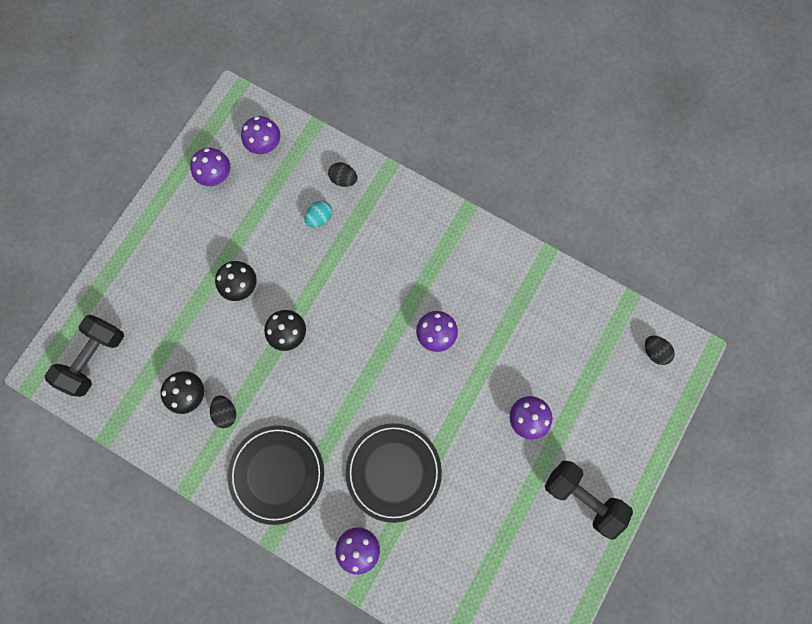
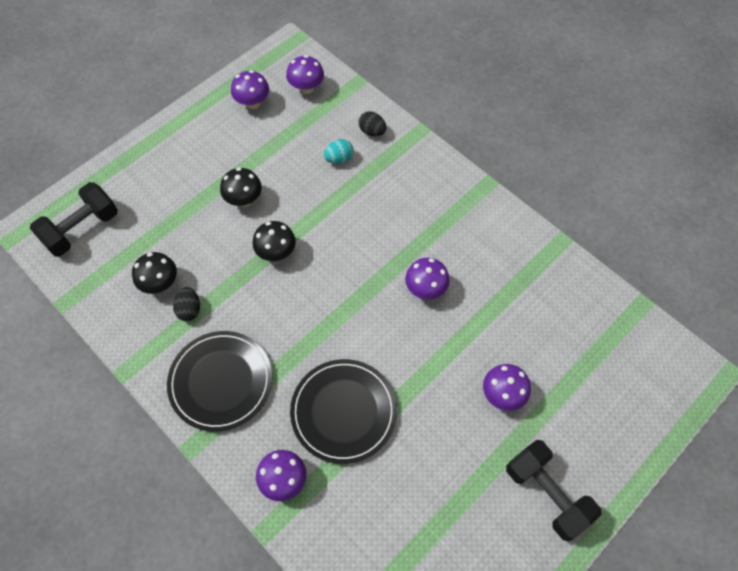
camera: 15 degrees right, 15 degrees down
black egg [645,336,675,365] -> none

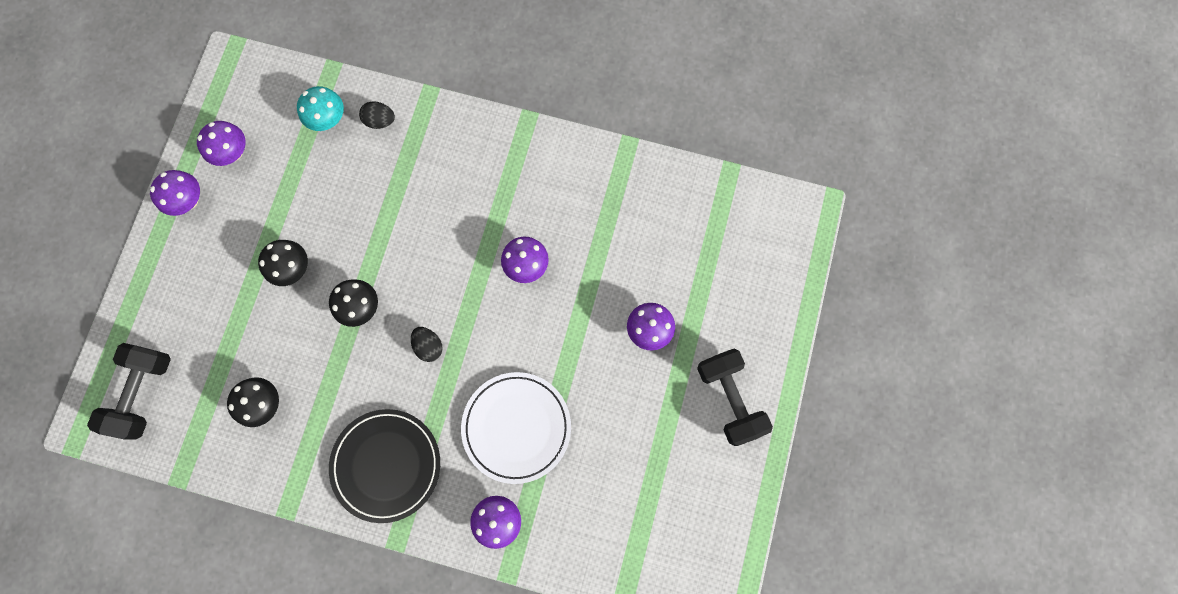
camera: 30 degrees left, 15 degrees up
black egg [173,287,200,321] -> black egg moved to [411,327,443,362]
purple mushroom [286,55,324,94] -> purple mushroom moved to [150,170,200,216]
black plate [290,359,397,464] -> white plate [461,372,571,484]
turquoise egg [324,139,353,164] -> none
black dumbbell [506,440,602,541] -> black dumbbell turned 45 degrees clockwise [697,348,773,446]
none -> turquoise mushroom [297,86,344,131]

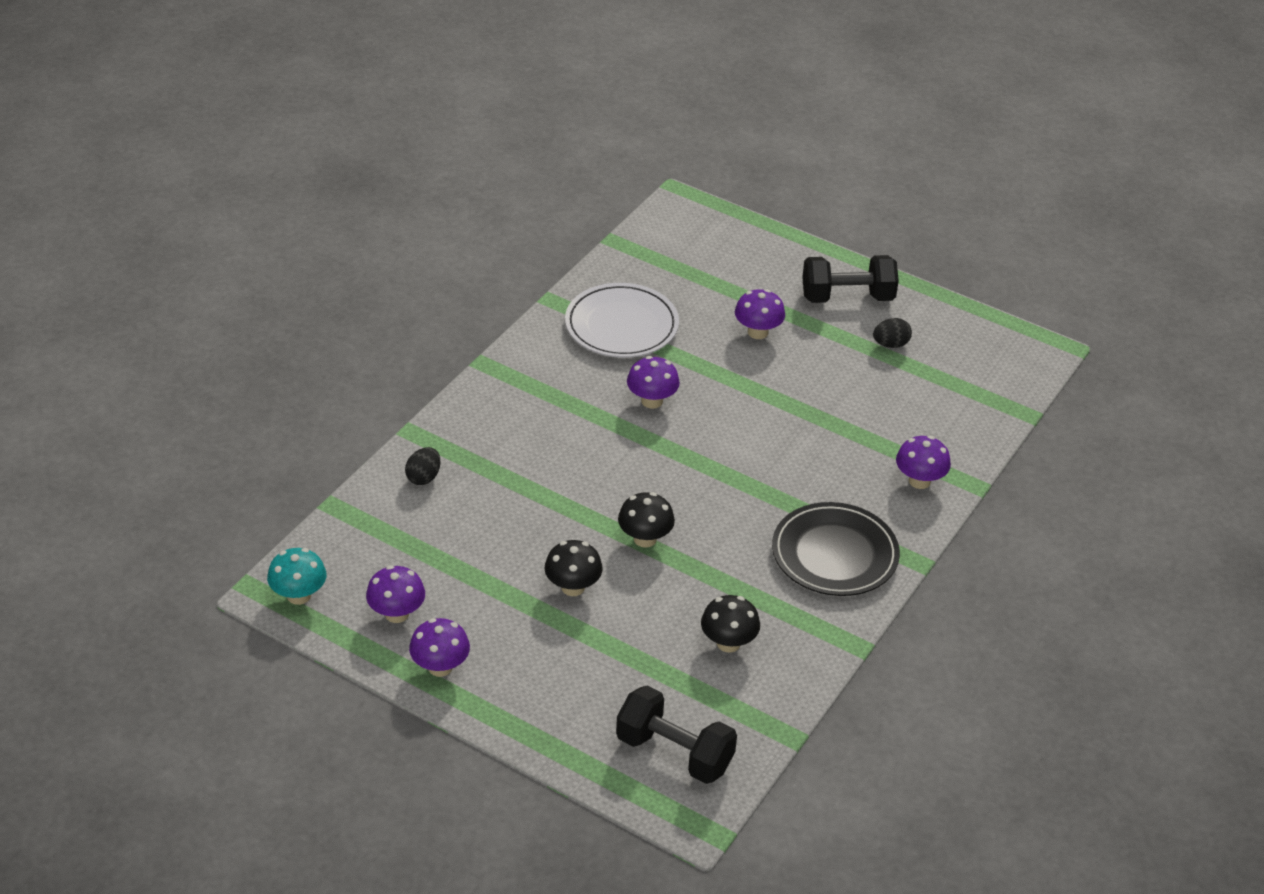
camera: 75 degrees left, 35 degrees down
turquoise mushroom [297,86,344,131] -> turquoise mushroom moved to [267,548,326,605]
black egg [411,327,443,362] -> black egg moved to [873,318,912,348]
white plate [461,372,571,484] -> white plate moved to [565,283,679,358]

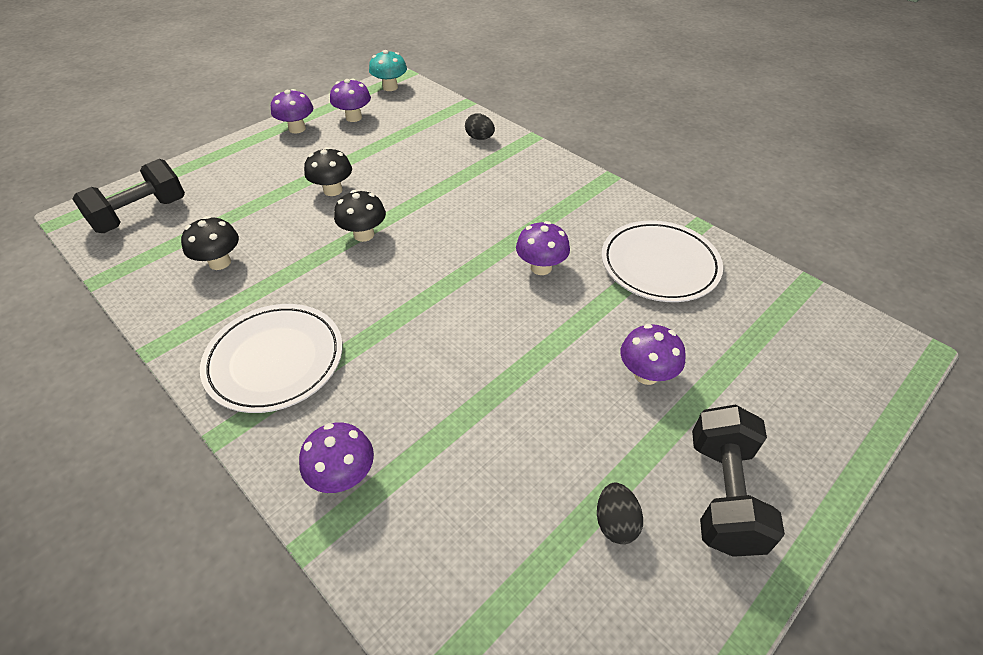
camera: 105 degrees right, 5 degrees up
black plate [772,502,900,596] -> white plate [200,304,342,413]

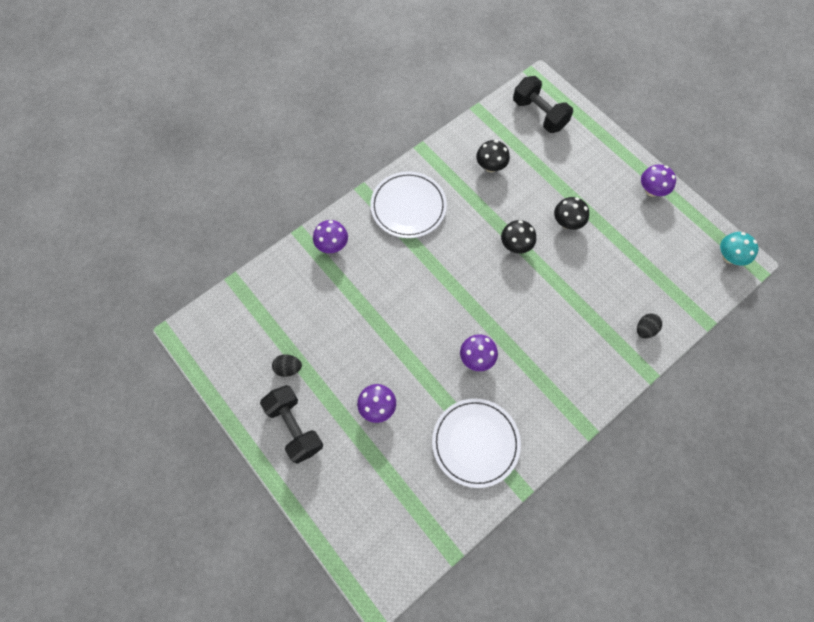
camera: 95 degrees right, 20 degrees up
purple mushroom [330,79,371,122] -> none
black dumbbell [692,405,785,557] -> black dumbbell turned 45 degrees clockwise [260,385,323,464]

